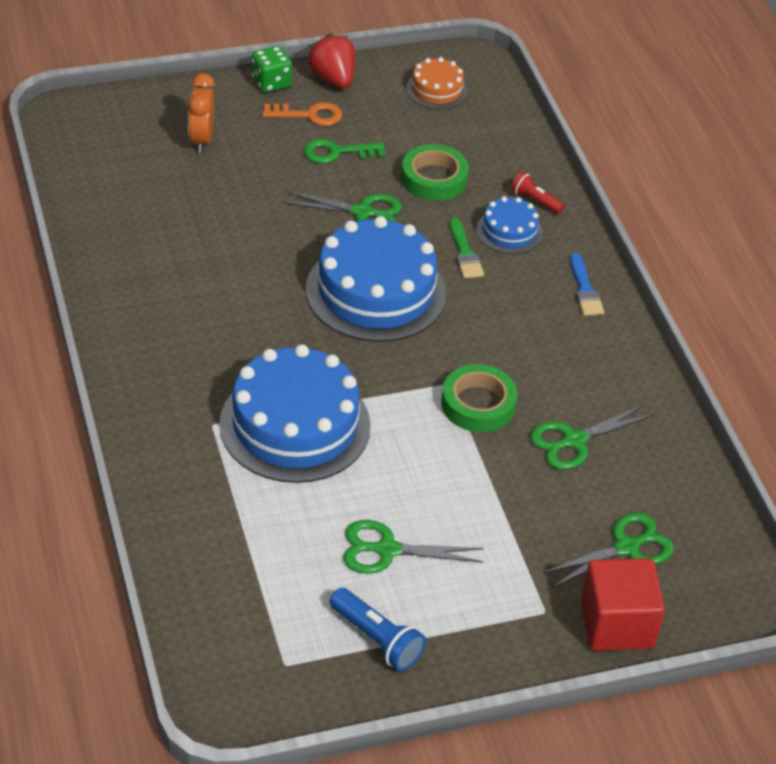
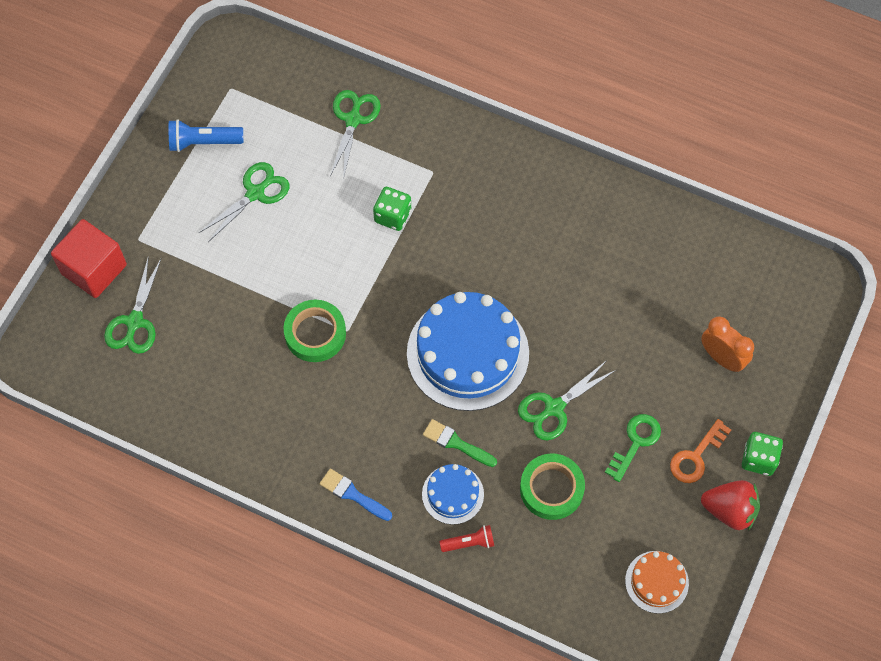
camera: 135 degrees right, 20 degrees up
blue cake [219,344,371,483] -> green dice [373,187,411,231]
green scissors [530,404,654,470] -> green scissors moved to [330,90,381,180]

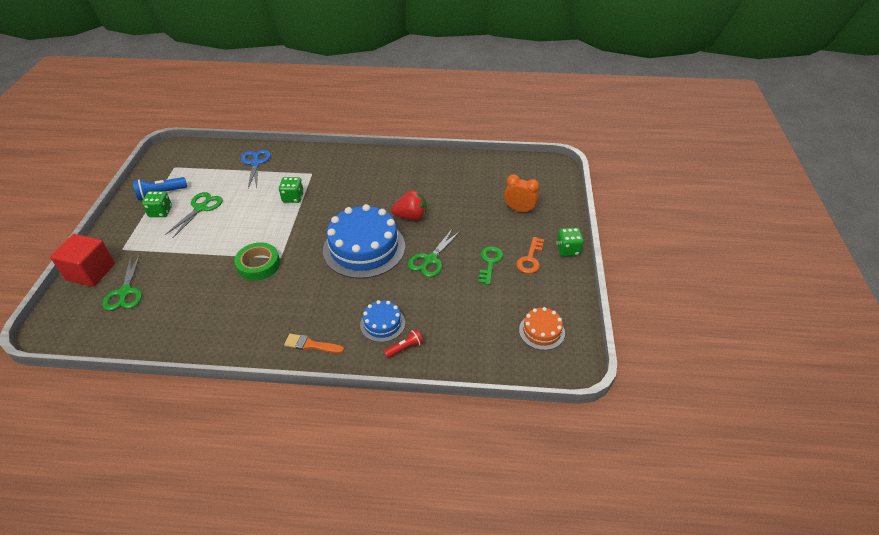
camera: 20 degrees left, 20 degrees down
blue brush [320,469,392,521] -> orange brush [284,334,344,353]
green scissors [330,90,381,180] -> blue scissors [241,150,271,188]
green brush [423,419,497,467] -> none
green tape [520,453,585,520] -> none
red strawberry [701,480,760,530] -> red strawberry moved to [391,190,427,220]
none -> green dice [142,191,172,217]

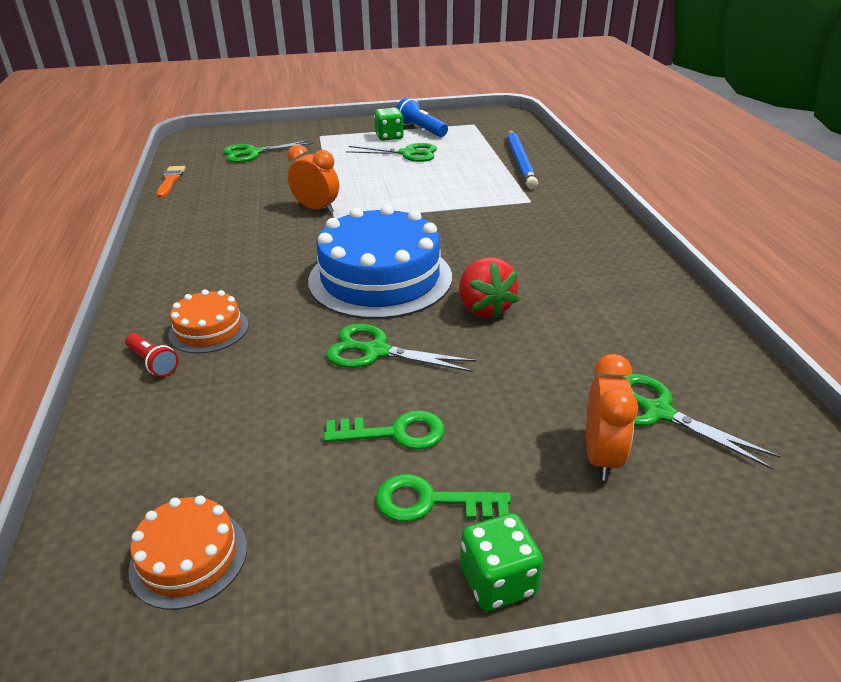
camera: 75 degrees right, 10 degrees down
red cube [50,234,115,287] -> none
green tape [234,242,280,281] -> orange clock [287,145,339,213]
blue scissors [241,150,271,188] -> blue pencil [507,130,538,189]
green dice [279,177,304,203] -> none
orange brush [284,334,344,353] -> orange brush moved to [156,166,186,198]
blue cake [360,300,405,342] -> orange cake [168,289,249,354]
orange key [516,237,544,274] -> green key [376,474,511,522]
none -> green scissors [622,374,781,470]

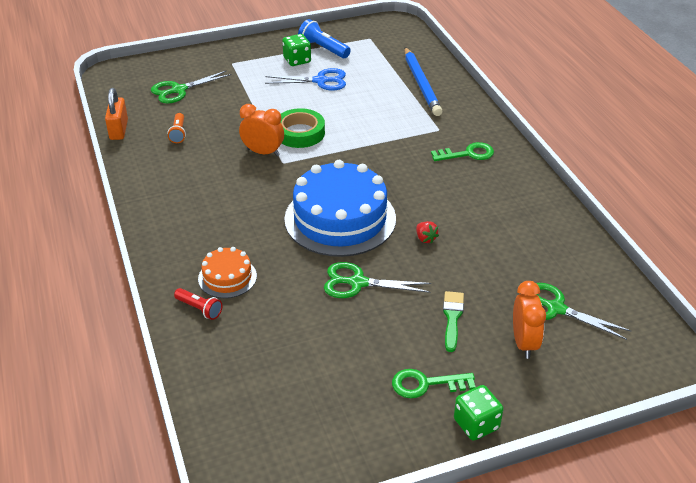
camera: 10 degrees left, 5 degrees up
orange cake [128,495,247,610] -> none
orange brush [156,166,186,198] -> orange padlock [105,88,128,140]
green key [323,410,445,450] -> green key moved to [431,142,494,161]
green scissors [346,143,437,162] -> blue scissors [265,68,346,91]
red strawberry [459,257,519,319] -> red strawberry [416,221,439,244], size x0.51
none -> orange flashlight [167,113,186,143]
none -> green tape [281,108,325,148]
none -> green brush [443,291,464,352]

